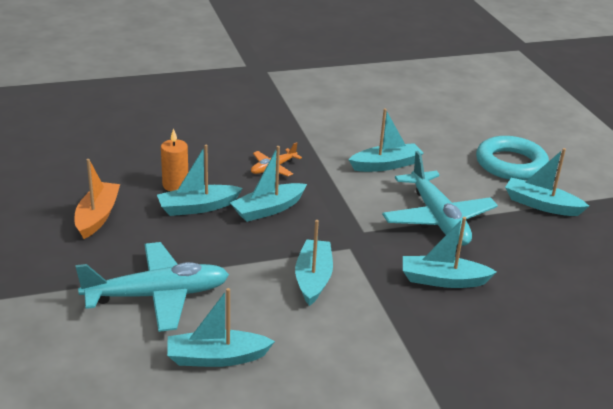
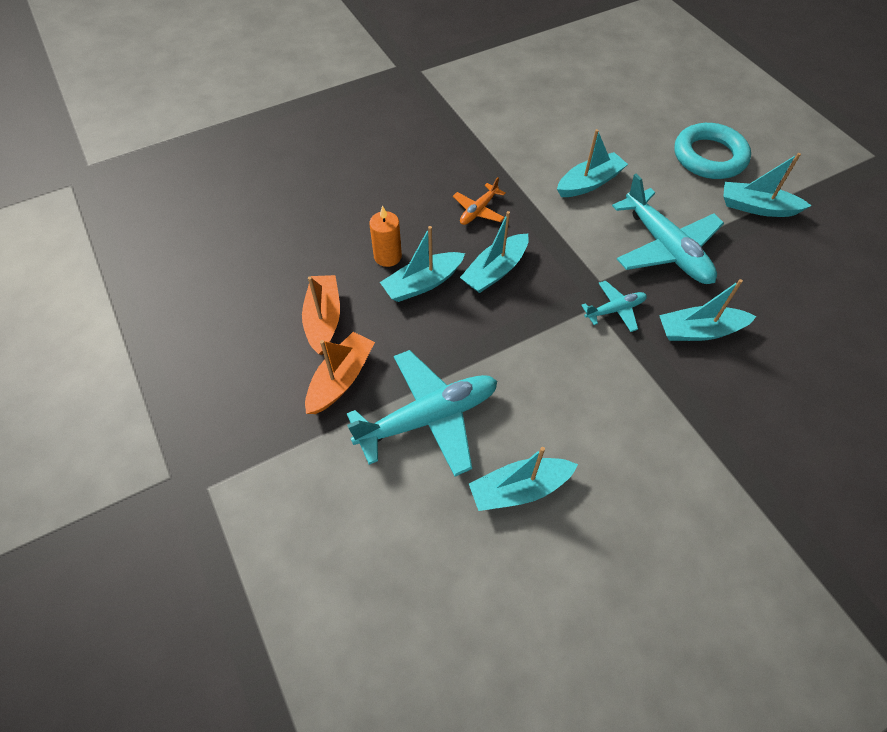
camera: 10 degrees left, 25 degrees up
turquoise boat [295,220,333,306] -> none
none -> orange boat [305,332,375,414]
none -> turquoise plane [581,281,647,332]

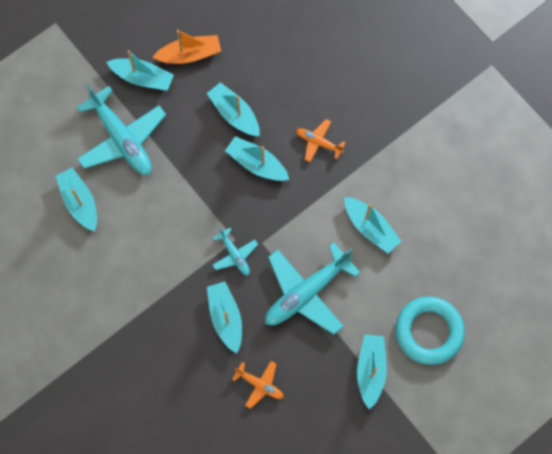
camera: 80 degrees right, 15 degrees up
orange boat [305,332,375,414] -> turquoise boat [106,50,174,91]
orange candle [369,206,402,267] -> none
none -> orange plane [232,361,284,409]

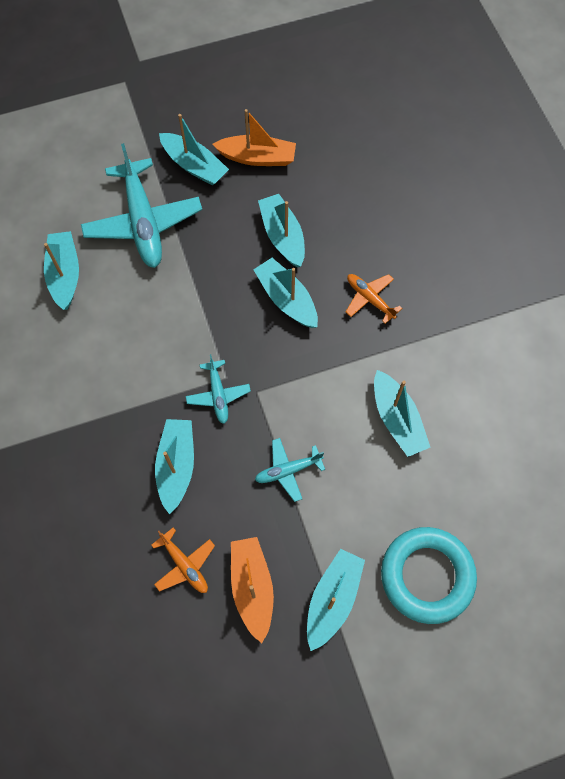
camera: 20 degrees right, 5 degrees down
turquoise plane [265,242,361,335] -> turquoise plane [255,438,325,502], size x0.50
none -> orange boat [231,537,274,643]

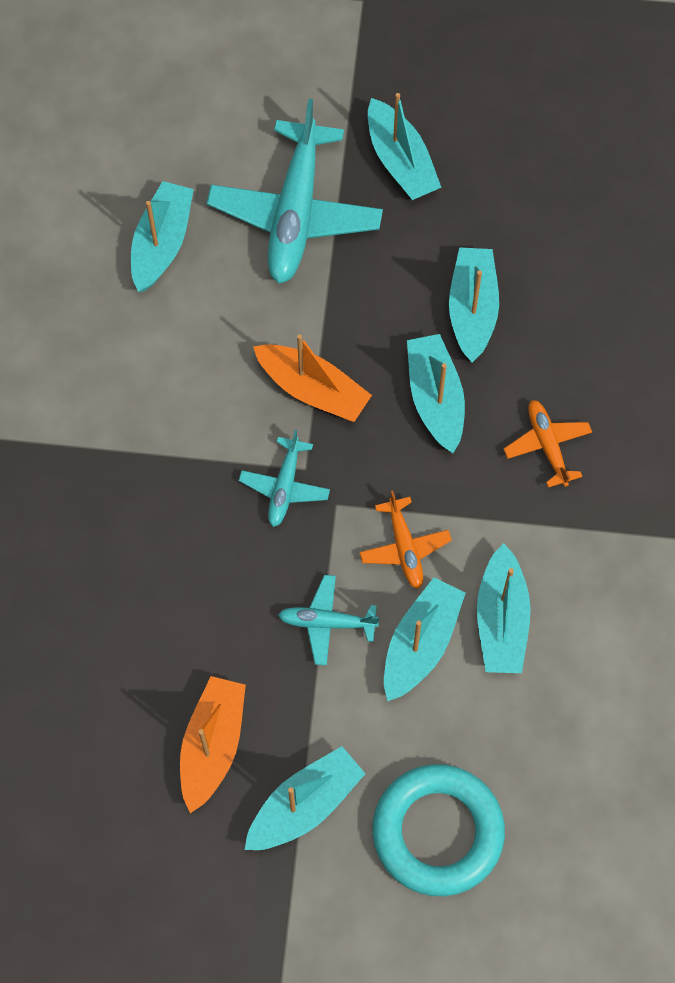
camera: 25 degrees right, 0 degrees up
orange plane [151,528,215,593] -> orange plane moved to [359,490,452,589]
turquoise boat [155,419,194,514] -> turquoise boat moved to [384,577,466,701]
orange boat [212,109,296,166] -> orange boat moved to [253,334,372,422]

